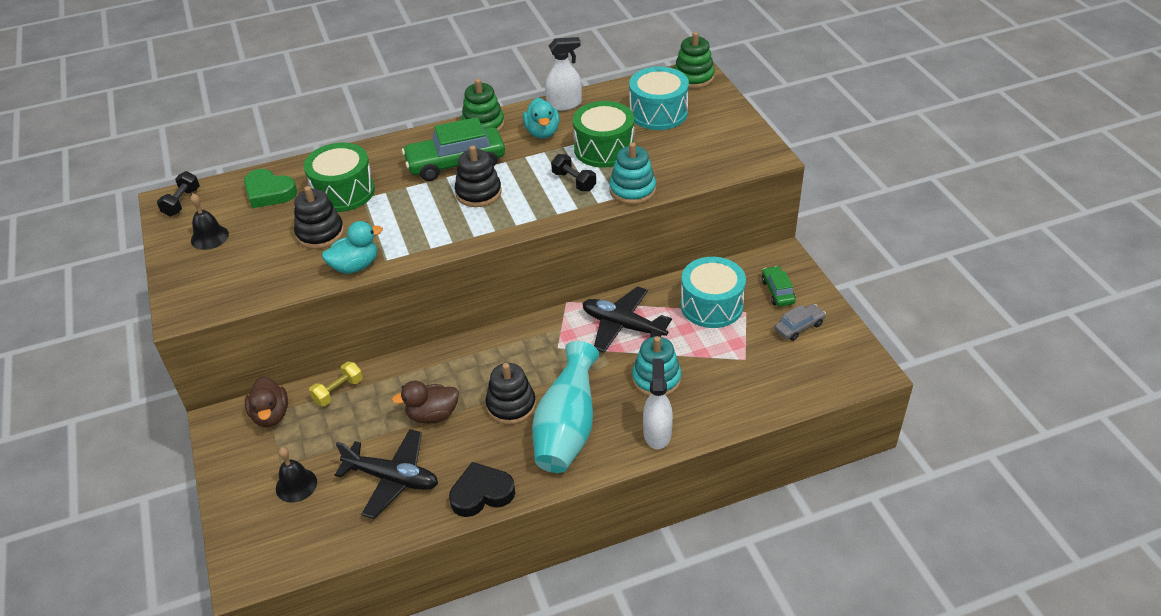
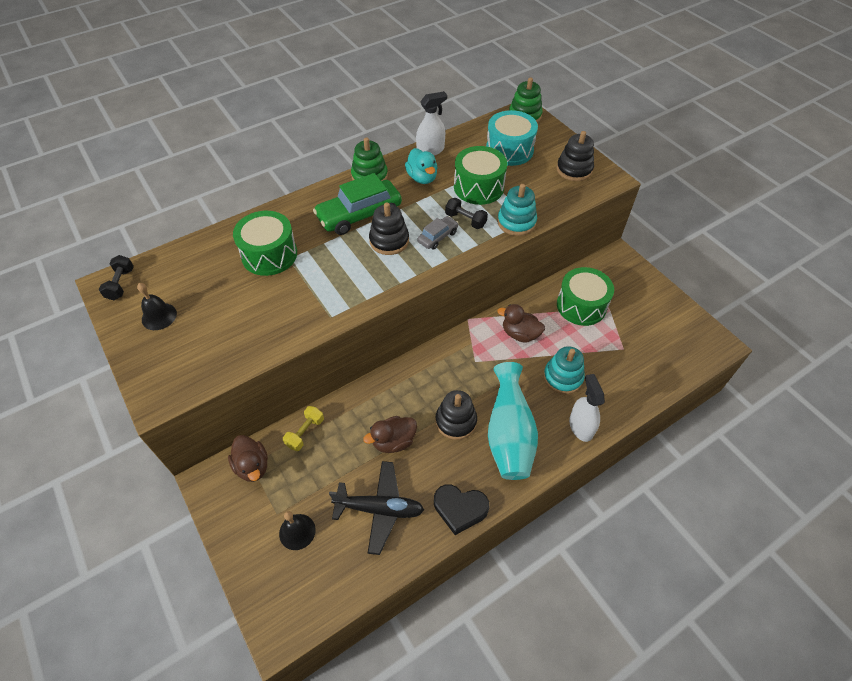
camera: 15 degrees left, 10 degrees up
green heart [244,169,297,208] -> none
black stacking toy [294,186,344,249] -> black stacking toy moved to [556,131,594,181]
turquoise duck [322,221,383,274] -> none
black heart [449,462,515,517] -> black heart turned 135 degrees counterclockwise [434,484,489,535]
black plane [582,286,672,353] -> brown duck [497,304,545,342]
turquoise drum [681,257,746,328] -> green drum [557,267,614,326]
green car [762,266,796,307] -> none
grey car [774,304,826,341] -> grey car moved to [418,216,458,250]

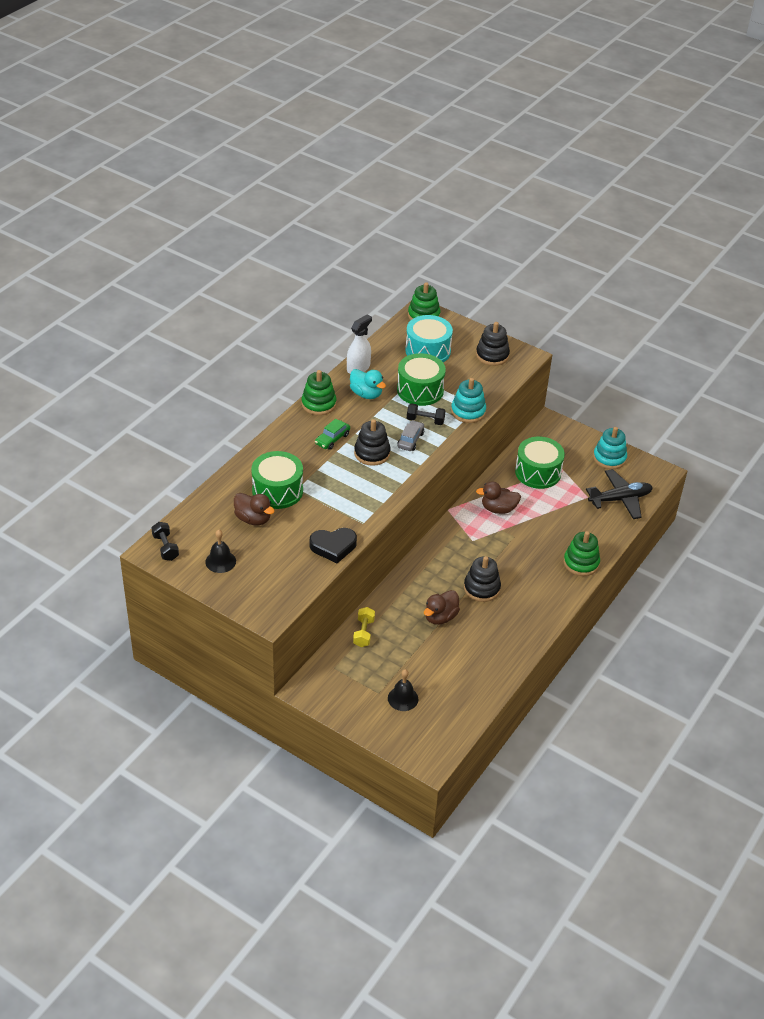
camera: 25 degrees left, 10 degrees down
brown duck [228,435,268,482] -> brown duck moved to [234,493,274,526]
green car [313,173,402,235] -> green car [315,419,350,450], size x0.52
black plane [329,461,424,555] -> black plane moved to [586,469,653,519]
black heart [434,484,489,535] -> black heart moved to [310,528,357,563]
turquoise vase [488,362,538,480] -> none
turquoise stacking toy [543,346,585,394] -> turquoise stacking toy moved to [593,427,627,469]
white spray bottle [569,374,605,442] -> green stacking toy [563,531,600,576]

